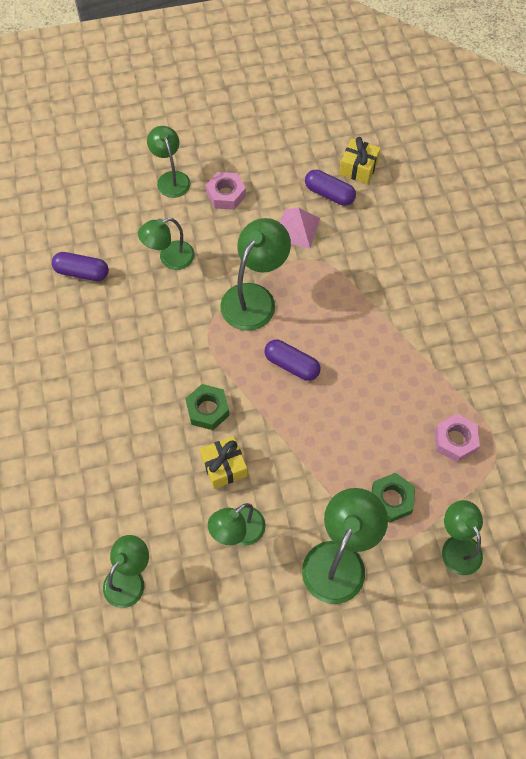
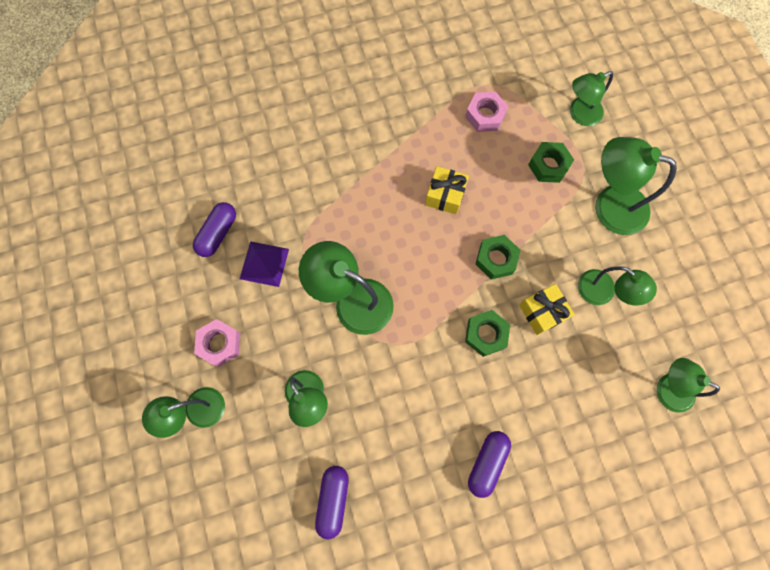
camera: 95 degrees left, 10 degrees up
purple capsule [264,340,320,381] -> purple capsule moved to [468,431,511,498]
pink pyramid [280,207,320,249] -> purple pyramid [240,241,289,287]
yellow gift [339,137,381,184] -> yellow gift moved to [425,166,469,214]
none -> green nut [475,235,521,279]

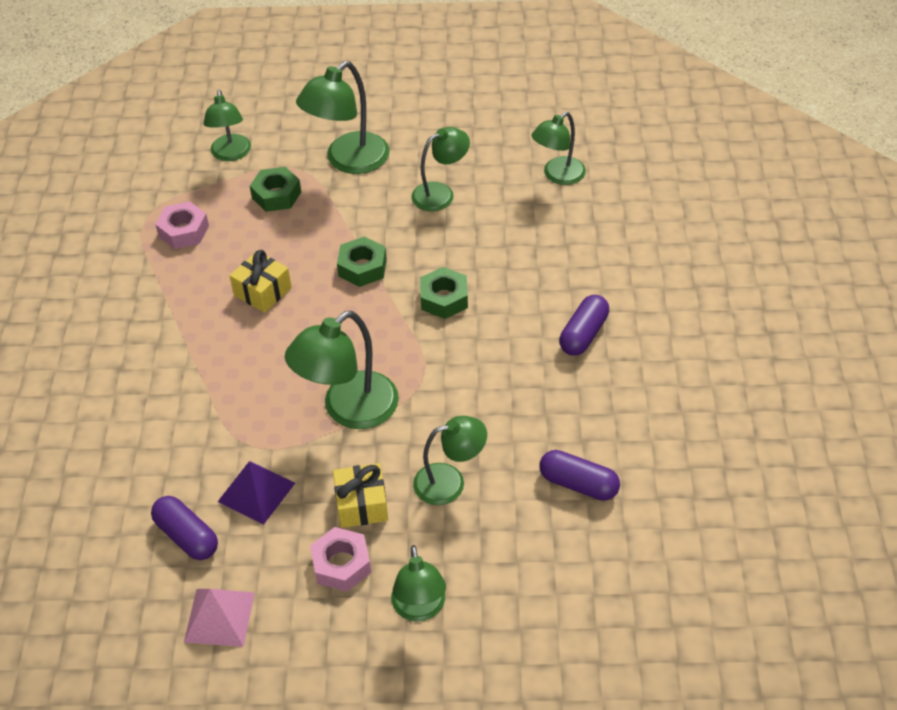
camera: 70 degrees left, 25 degrees down
purple capsule [468,431,511,498] -> purple capsule turned 75 degrees clockwise [559,295,609,356]
yellow gift [519,284,575,335] -> yellow gift moved to [333,463,388,528]
none -> pink pyramid [184,589,255,647]

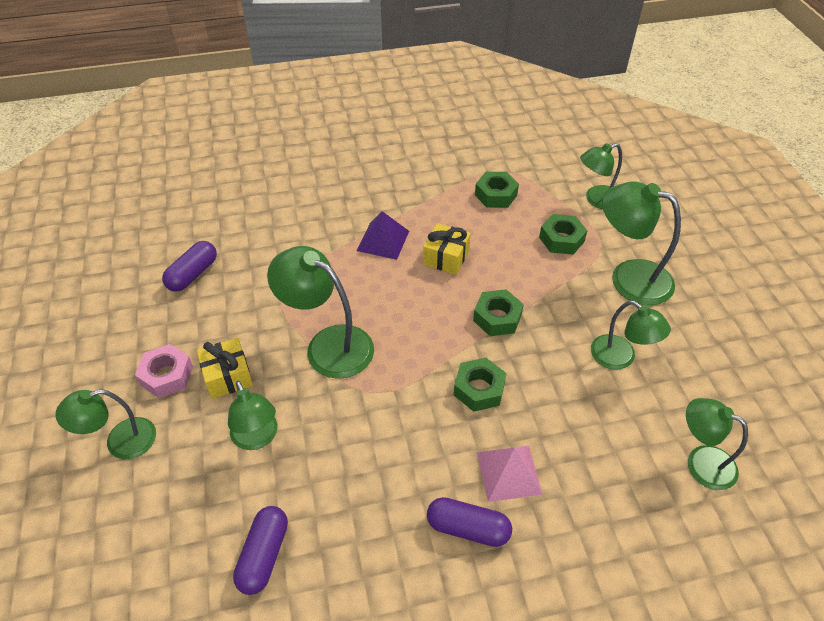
camera: 75 degrees right, 0 degrees up
pink nut [155,201,209,249] -> green nut [475,172,519,208]
pink pyramid [184,589,255,647] -> pink pyramid moved to [477,446,543,502]
purple pyramid [218,461,295,525] -> purple pyramid moved to [357,211,409,260]

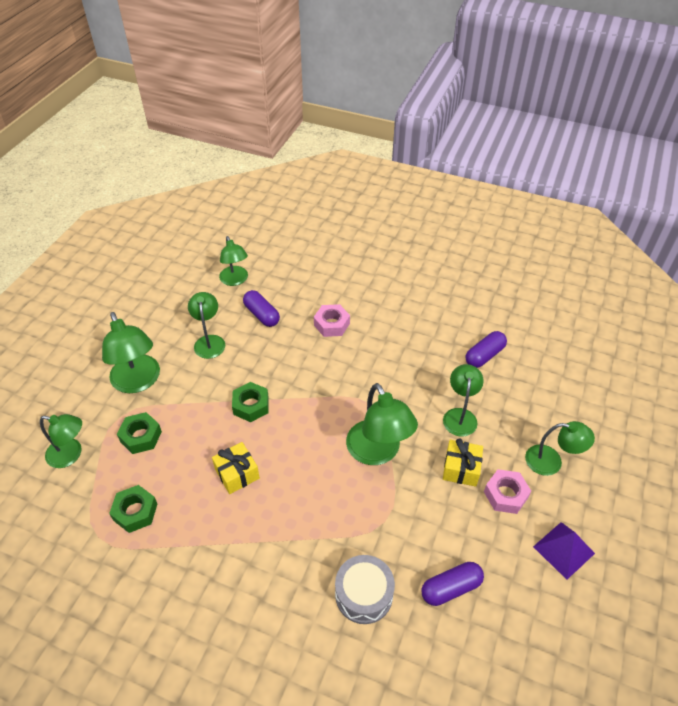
camera: 145 degrees left, 0 degrees up
purple pyramid [357,211,409,260] -> purple pyramid moved to [533,522,595,580]
purple capsule [427,497,512,547] -> purple capsule moved to [243,290,280,327]
green nut [454,358,507,412] -> none
pink pyramid [477,446,543,502] -> pink nut [314,304,350,337]
none -> grey drum [335,555,395,624]

